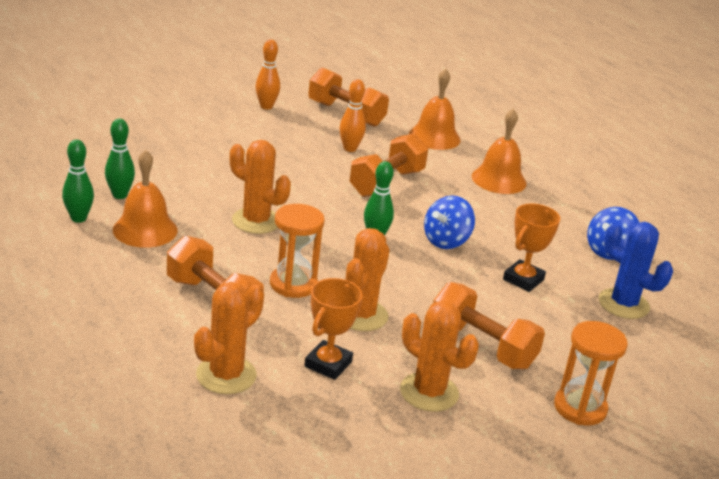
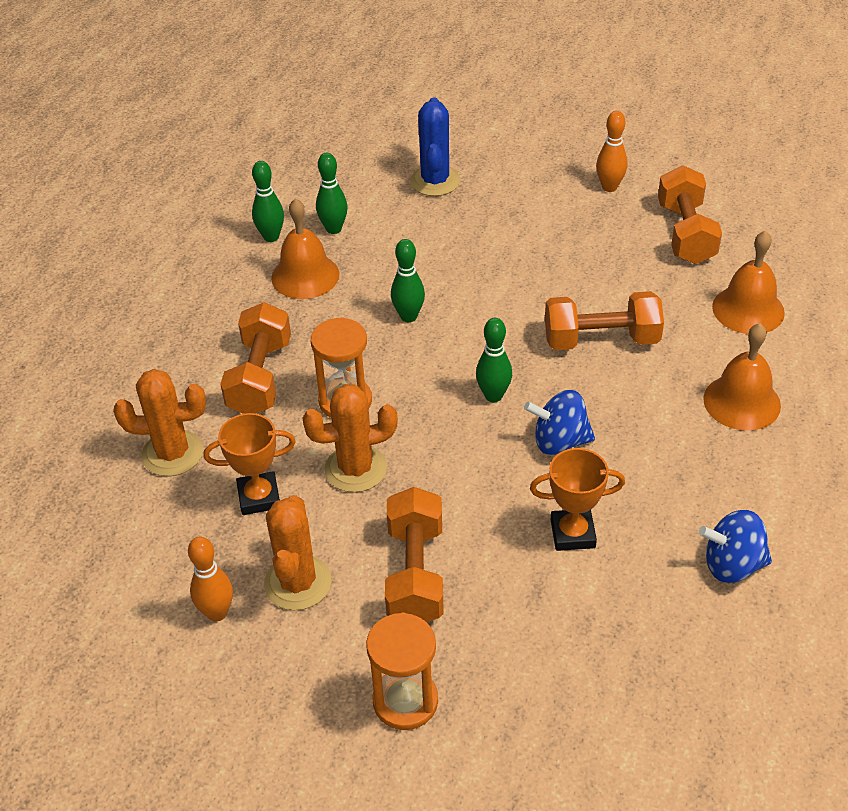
camera: 55 degrees right, 15 degrees up
orange cactus [230,140,291,234] -> green bowling pin [391,239,425,322]
orange bowling pin [339,79,366,152] -> orange bowling pin moved to [188,536,233,622]
blue cactus [598,222,673,319] -> blue cactus moved to [410,97,460,196]

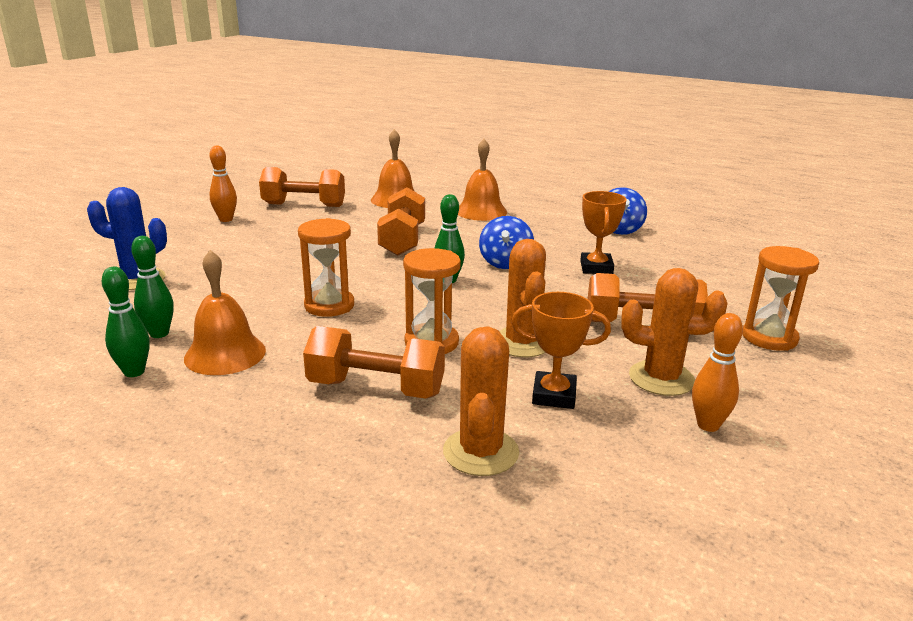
camera: 85 degrees left, 20 degrees down
orange trophy [204,413,296,515] -> orange trophy turned 75 degrees counterclockwise [511,292,611,409]
green bowling pin [391,239,425,322] -> orange hourglass [298,218,354,317]

